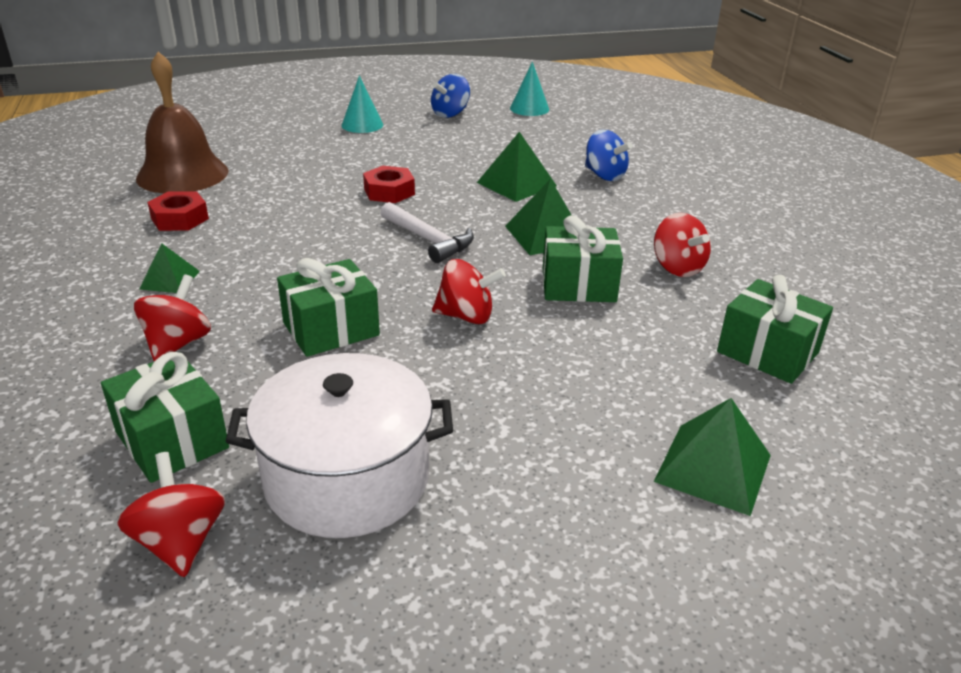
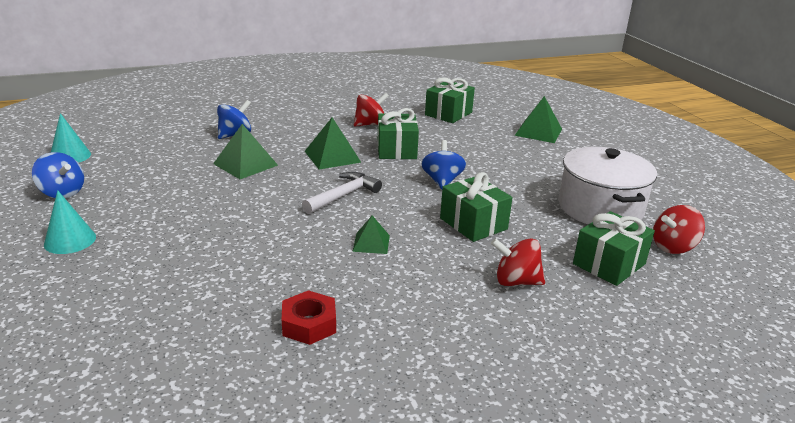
camera: 95 degrees left, 5 degrees down
brown bell [136,52,229,193] -> none
green pyramid [139,243,200,293] -> green pyramid moved to [352,216,390,254]
red nut [363,166,415,203] -> none
red spinning top [432,259,506,324] -> blue spinning top [421,140,466,190]

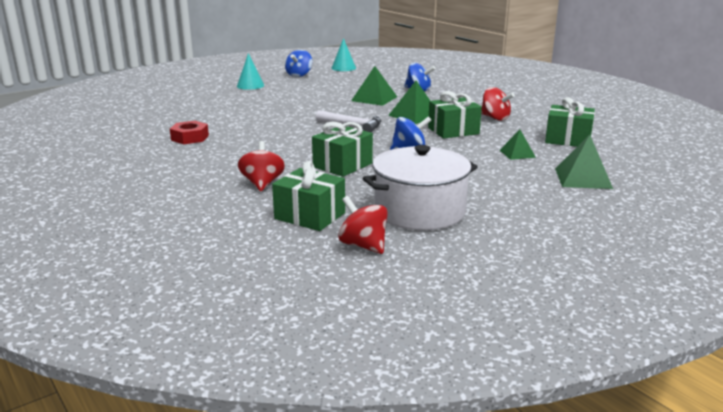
camera: 75 degrees right, 5 degrees down
green pyramid [352,216,390,254] -> green pyramid moved to [500,130,536,160]

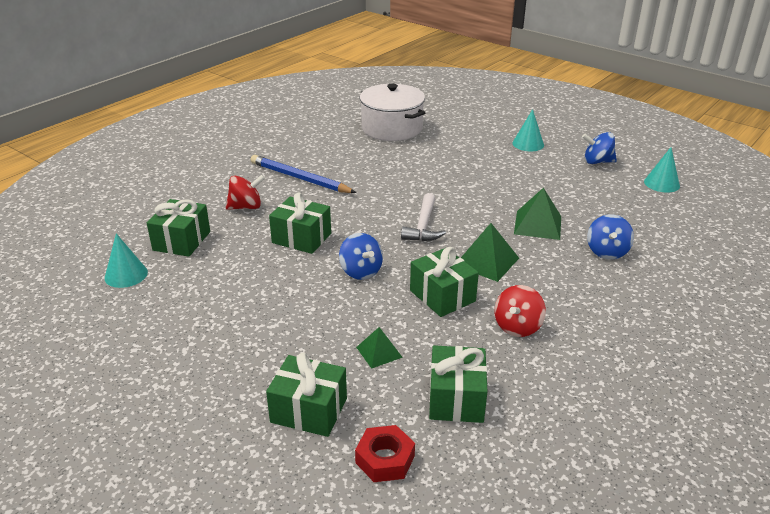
camera: 75 degrees right, 10 degrees up
red nut [170,121,209,144] -> red nut moved to [355,425,415,482]
red spinning top [338,196,388,254] -> turquoise cone [105,234,148,288]
white pot [363,145,478,230] -> white pot moved to [360,84,425,141]
green pyramid [555,135,613,189] -> green gift [266,352,347,437]
none -> blue pencil [251,155,356,193]

